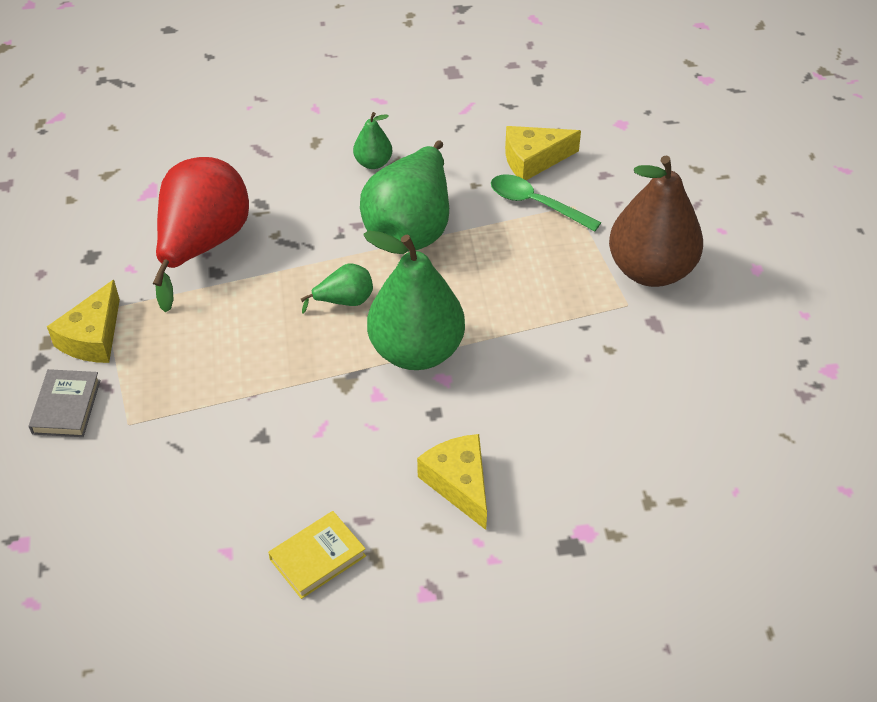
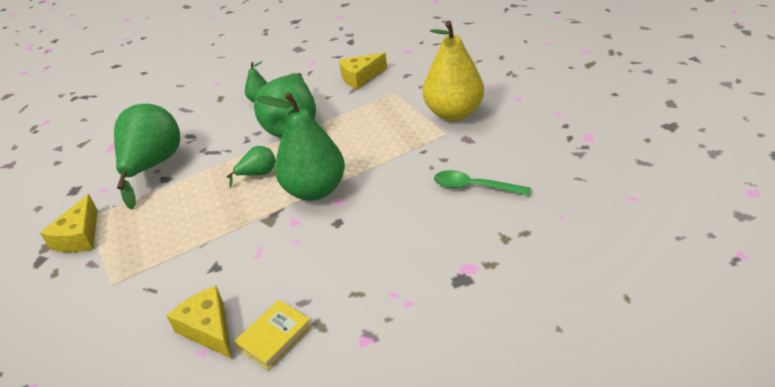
camera: 10 degrees left, 10 degrees down
grey book [28,369,101,437] -> none
red pear [153,157,249,312] -> green pear [114,104,180,209]
yellow cheese [417,434,487,530] -> yellow cheese moved to [167,286,232,359]
green spoon [491,174,601,232] -> green spoon moved to [434,170,531,196]
brown pear [609,155,703,287] -> yellow pear [423,20,484,121]

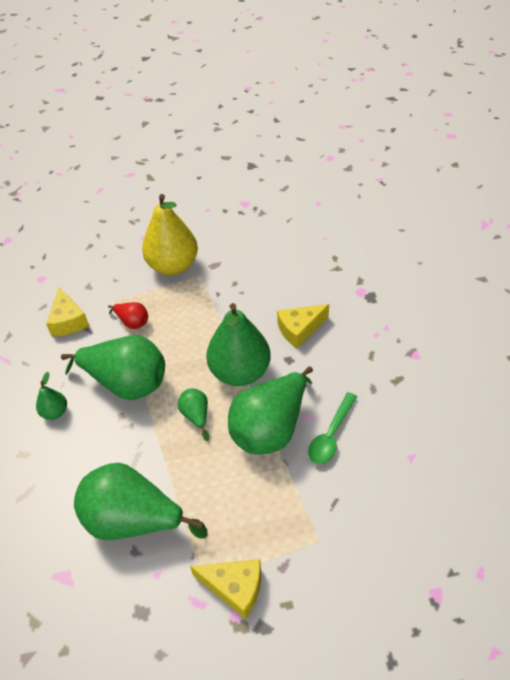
camera: 80 degrees left, 10 degrees up
yellow cheese [167,286,232,359] -> yellow cheese moved to [277,304,329,348]
yellow book [234,300,312,370] -> none
green spoon [434,170,531,196] -> green spoon moved to [308,392,357,464]
none -> red pear [108,302,148,329]
none -> green pear [228,366,313,455]

